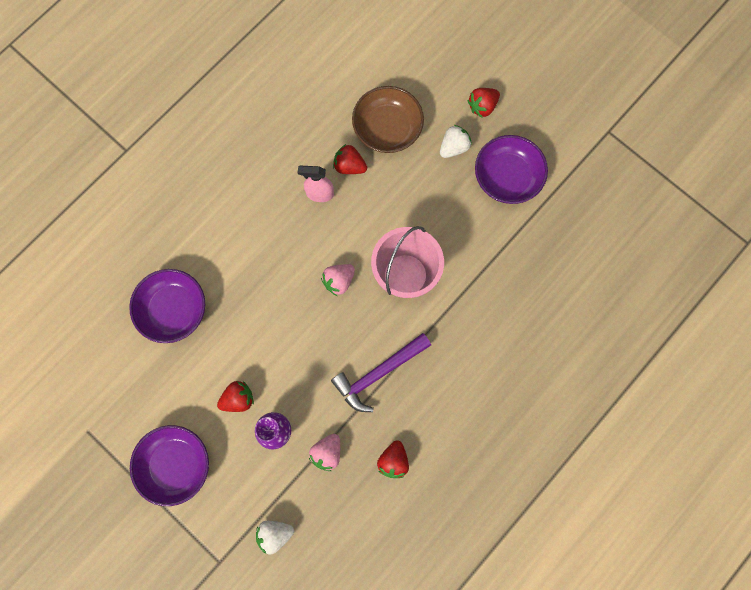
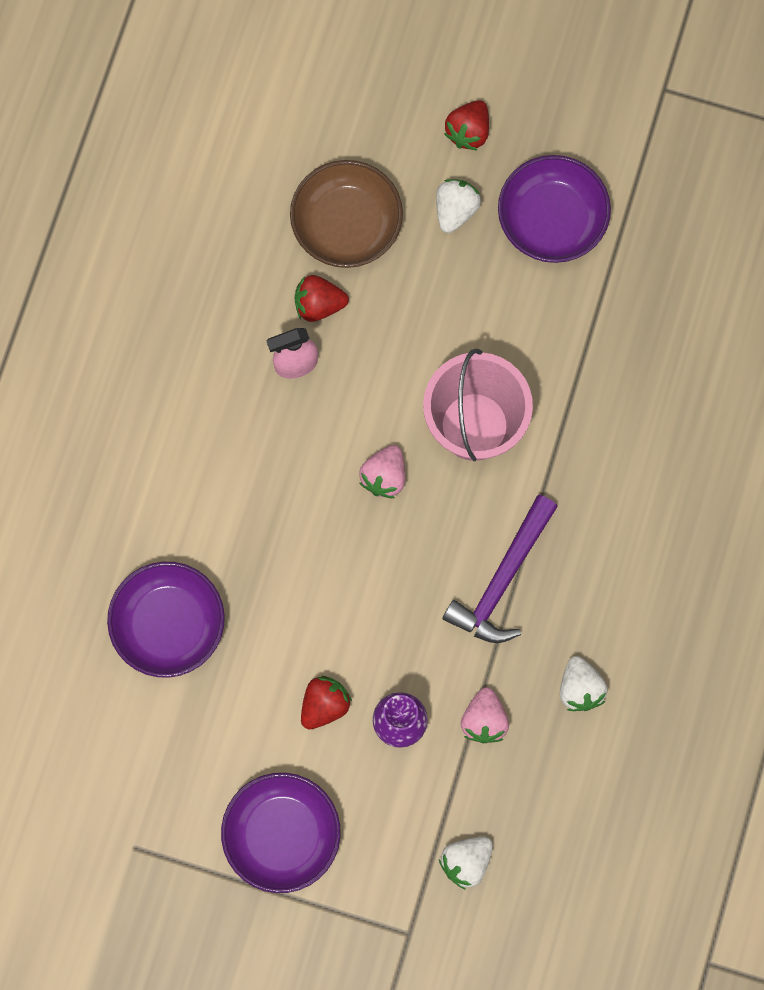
camera: 25 degrees left, 0 degrees up
red strawberry [377,440,409,478] -> white strawberry [560,656,608,711]

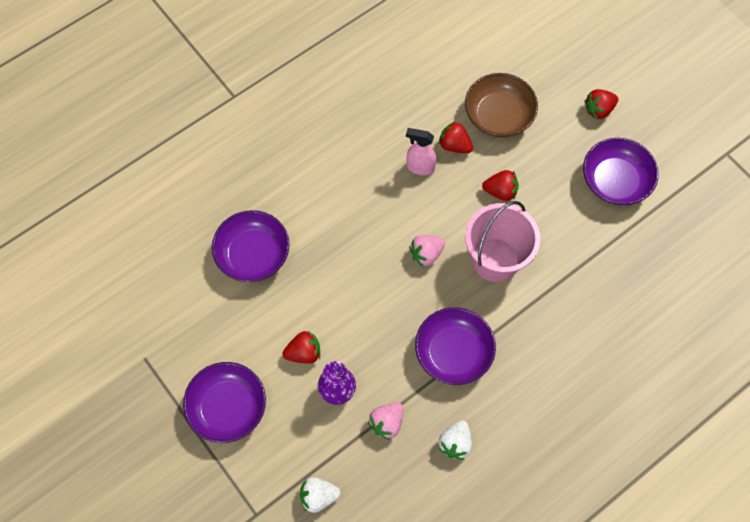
camera: 35 degrees right, 10 degrees down
white strawberry [436,179,481,233] -> none
purple hammer [442,495,558,643] -> purple bowl [415,307,496,385]
none -> red strawberry [482,170,519,201]

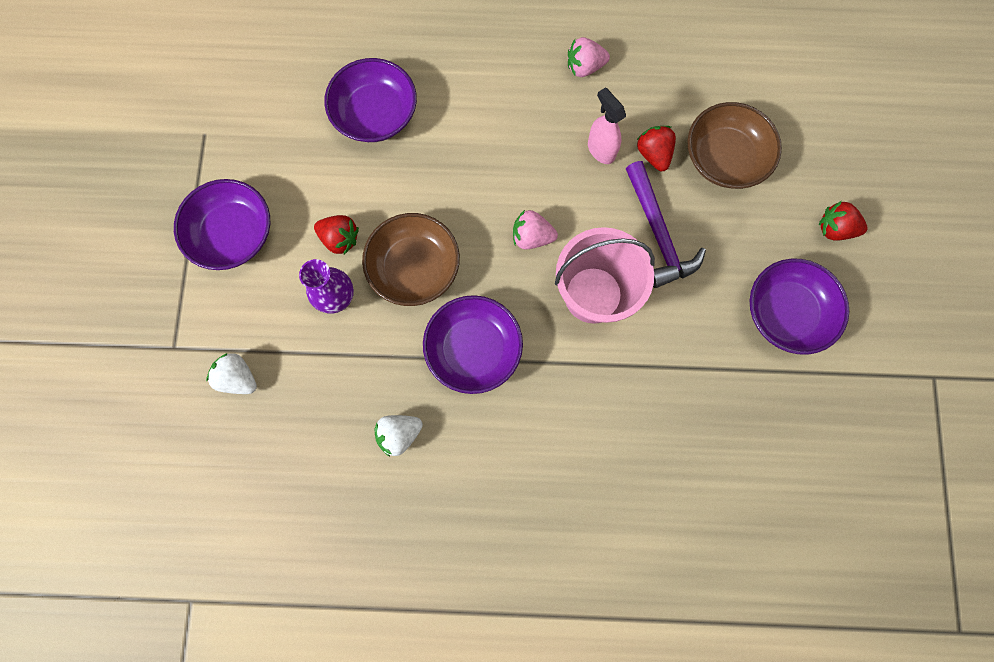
camera: 40 degrees right, 10 degrees up
pink strawberry [368,402,403,440] -> pink strawberry moved to [568,37,610,77]
red strawberry [482,170,519,201] -> purple hammer [626,161,706,288]
none -> brown bowl [362,213,460,306]

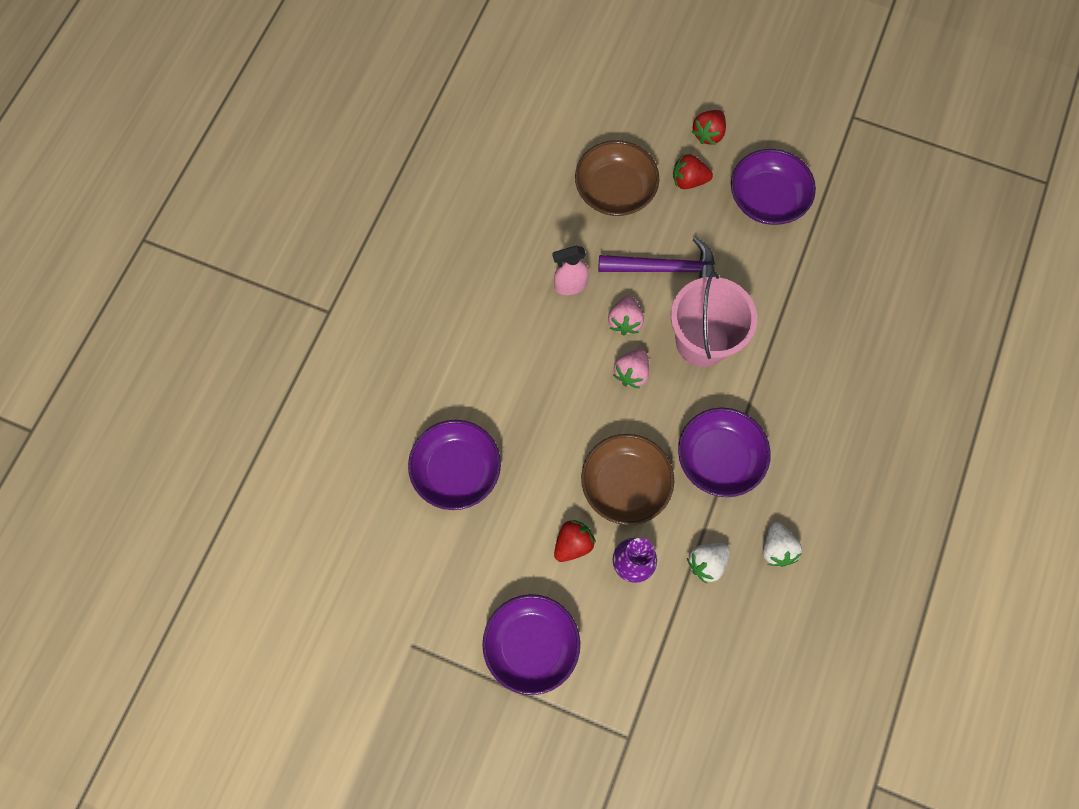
camera: 70 degrees left, 5 degrees down
white strawberry [206,353,257,394] -> white strawberry moved to [687,543,730,584]
pink strawberry [568,37,610,77] -> pink strawberry moved to [608,295,644,336]
red strawberry [637,126,676,171] -> red strawberry moved to [673,154,713,189]

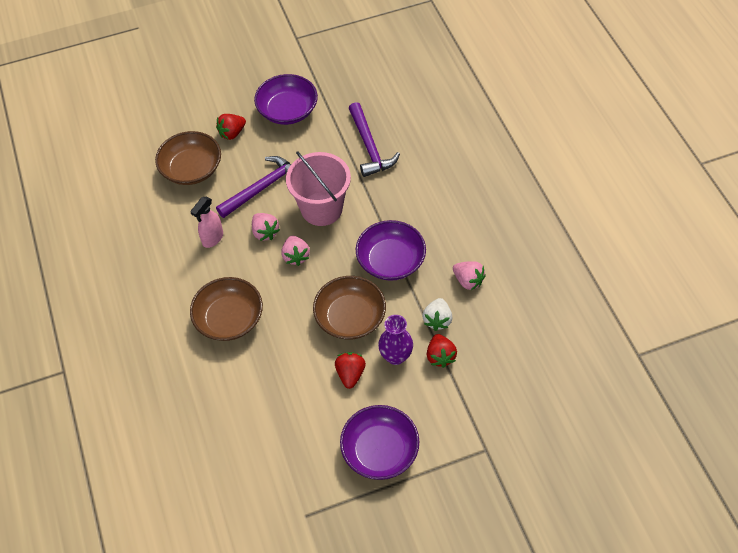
camera: 40 degrees left, 15 degrees down
purple bowl [408,420,501,510] -> none
red strawberry [691,110,726,145] -> red strawberry moved to [427,334,457,368]
white strawberry [763,522,802,567] -> pink strawberry [453,261,486,290]
none -> brown bowl [190,277,263,341]
none -> purple hammer [349,102,400,177]

